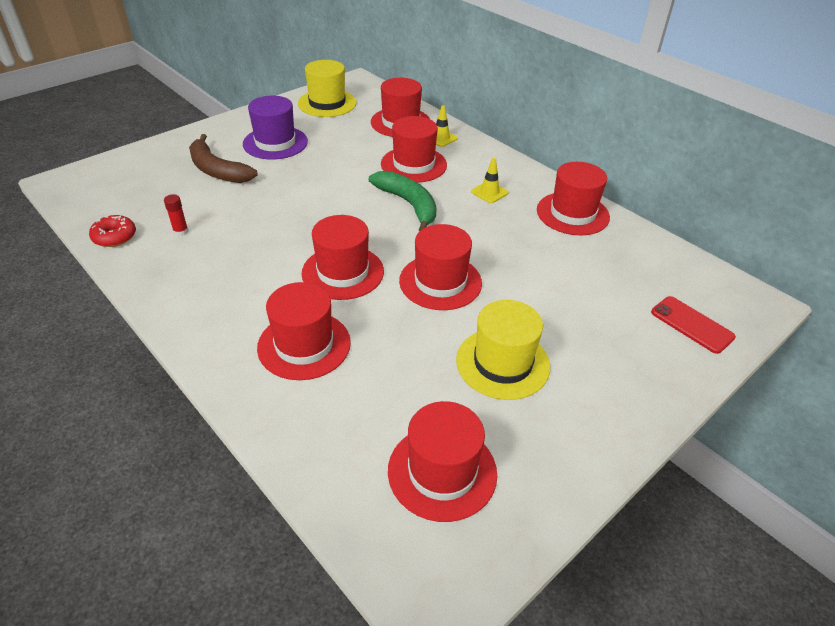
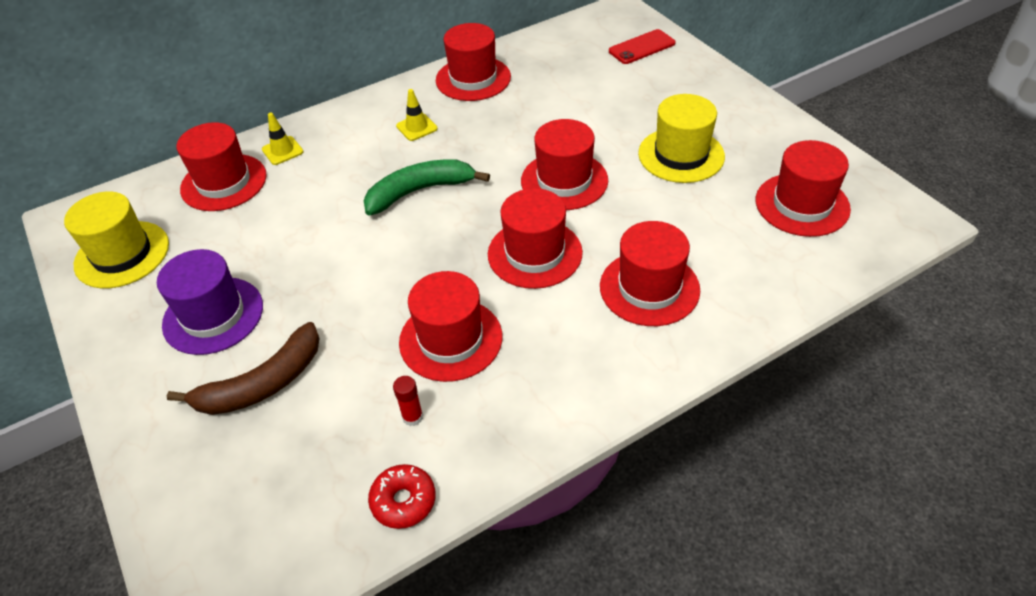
camera: 75 degrees left, 5 degrees up
red hat [381,116,447,183] -> red hat moved to [399,271,502,382]

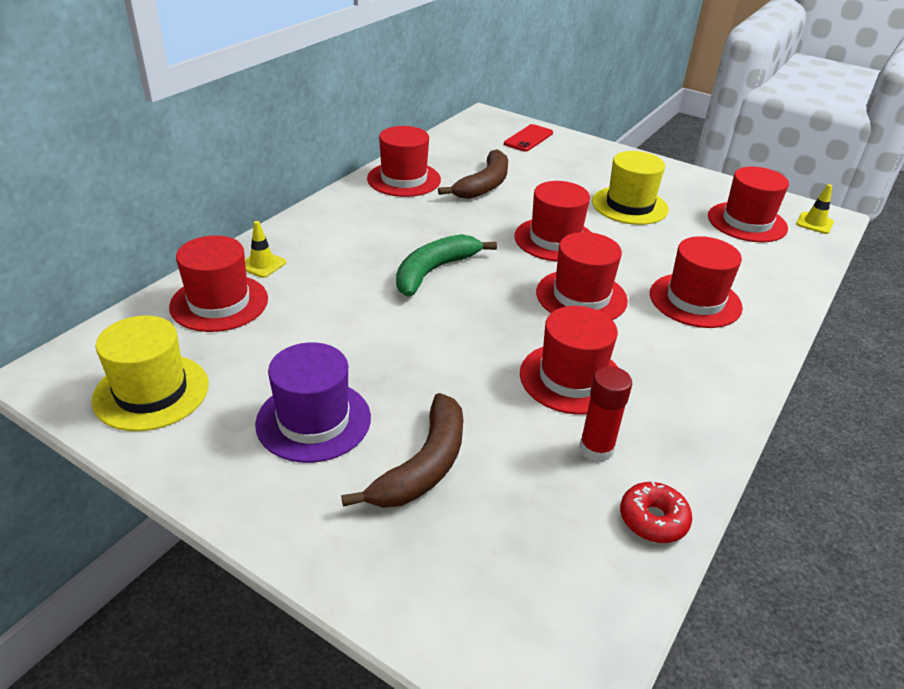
camera: 30 degrees left, 10 degrees down
red glue stick [393,376,423,426] -> red glue stick [579,366,632,462], size x1.59
yellow traffic cone [396,89,438,141] -> yellow traffic cone moved to [796,184,834,234]
none -> brown banana [438,149,508,199]

